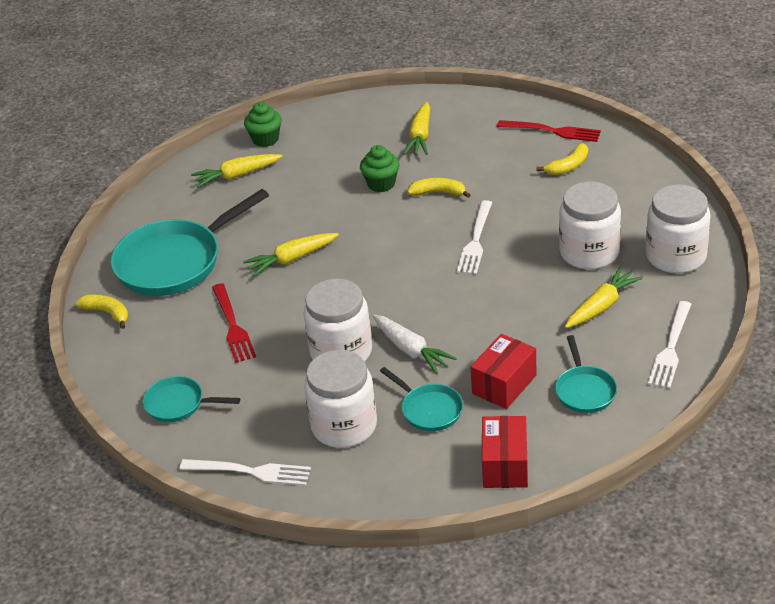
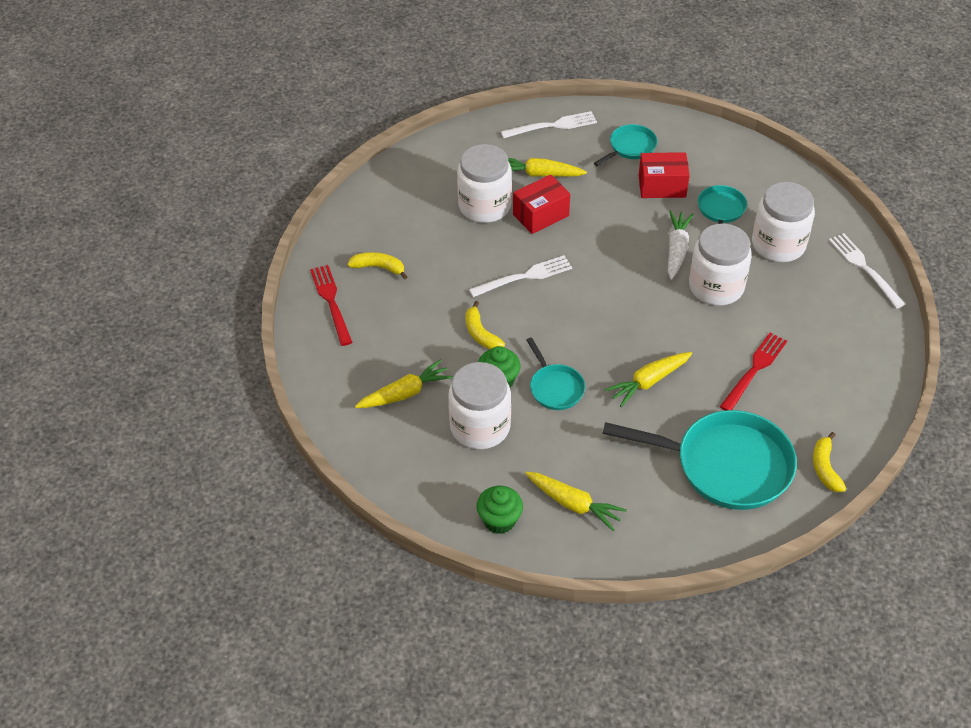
camera: 130 degrees left, 10 degrees up
turquoise pan [143,376,240,422] -> turquoise pan moved to [526,337,585,410]
yellow carrot [243,233,339,277] -> yellow carrot turned 120 degrees clockwise [604,352,692,407]
red box [482,416,528,488] -> red box moved to [513,175,570,234]
white jar [646,185,711,274] -> white jar moved to [448,362,511,449]

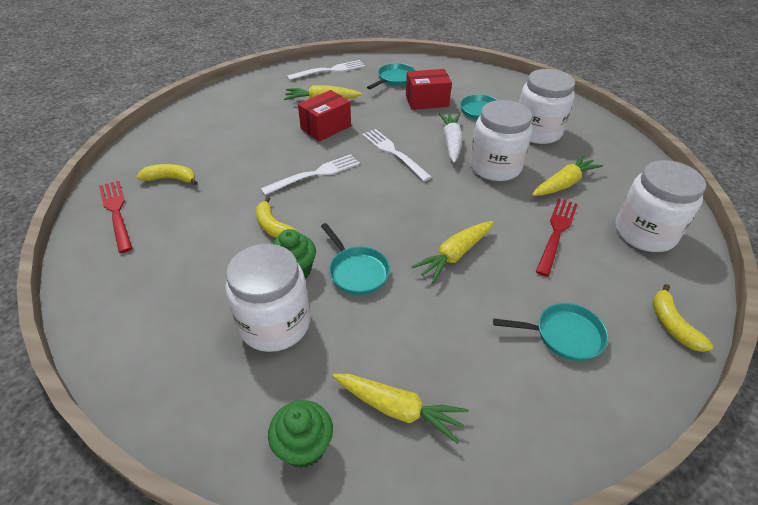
camera: 10 degrees left, 5 degrees down
yellow carrot [355,359,453,408] -> yellow carrot moved to [532,154,603,196]
white jar [457,144,512,223] -> white jar moved to [615,160,706,252]
turquoise pan [603,410,797,510] -> turquoise pan [493,303,608,361], size x0.50
white fork [829,233,905,309] -> white fork moved to [362,129,432,181]

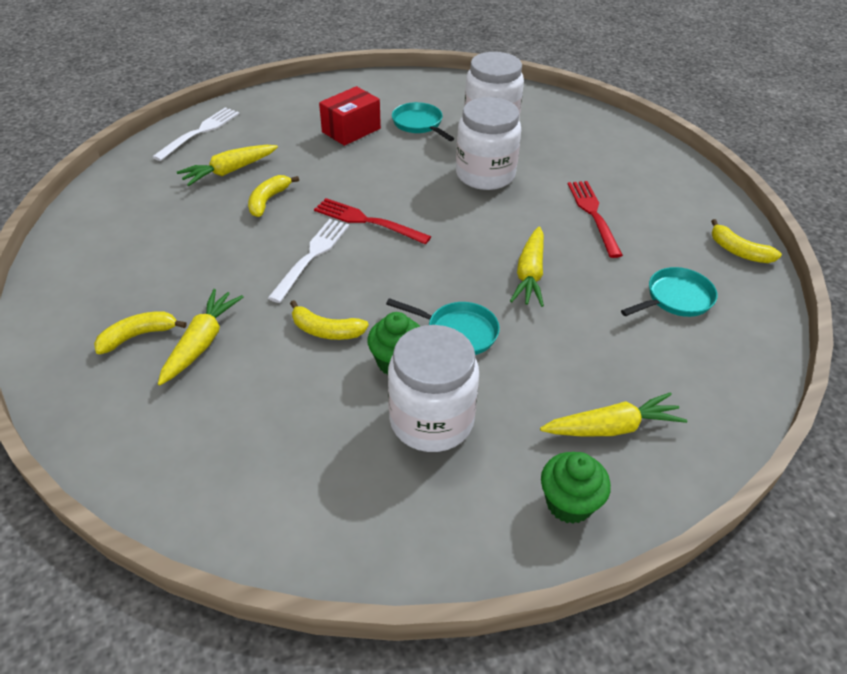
camera: 35 degrees left, 0 degrees up
red fork [99,181,133,253] -> red fork moved to [314,198,431,245]
red box [298,90,351,141] -> yellow banana [248,175,299,217]
white fork [362,129,432,181] -> none
turquoise pan [367,63,416,89] -> none
white carrot [439,113,463,163] -> none
yellow carrot [532,154,603,196] -> yellow carrot moved to [158,289,244,385]
white jar [615,160,706,252] -> none

